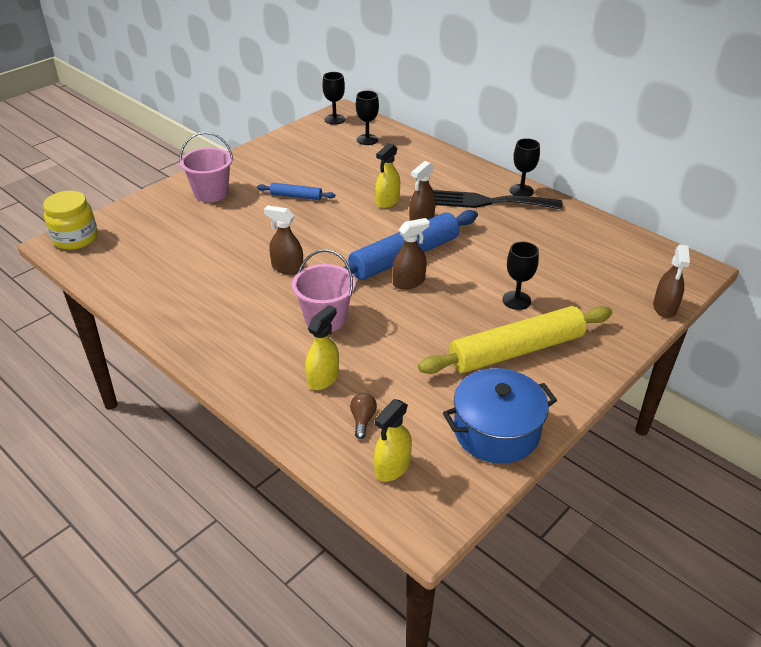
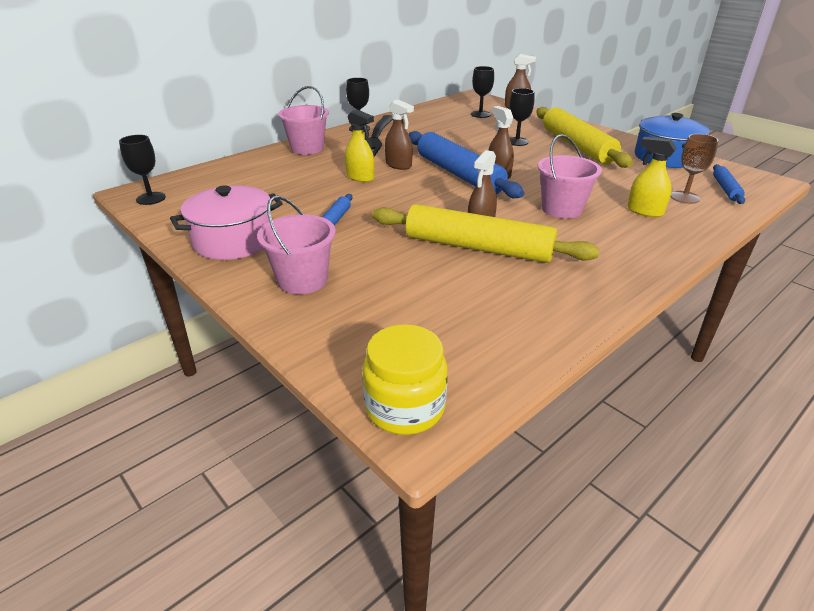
camera: 85 degrees left, 5 degrees down
brown light bulb [350,393,377,439] -> brown goblet [670,134,719,204]
black goblet [356,91,379,145] -> black goblet moved to [471,66,494,118]
yellow spray bottle [374,399,412,482] -> blue rolling pin [713,164,745,204]
none -> pink pot [170,185,283,260]
none -> pink bucket [278,86,329,155]
none -> yellow rolling pin [372,204,600,263]

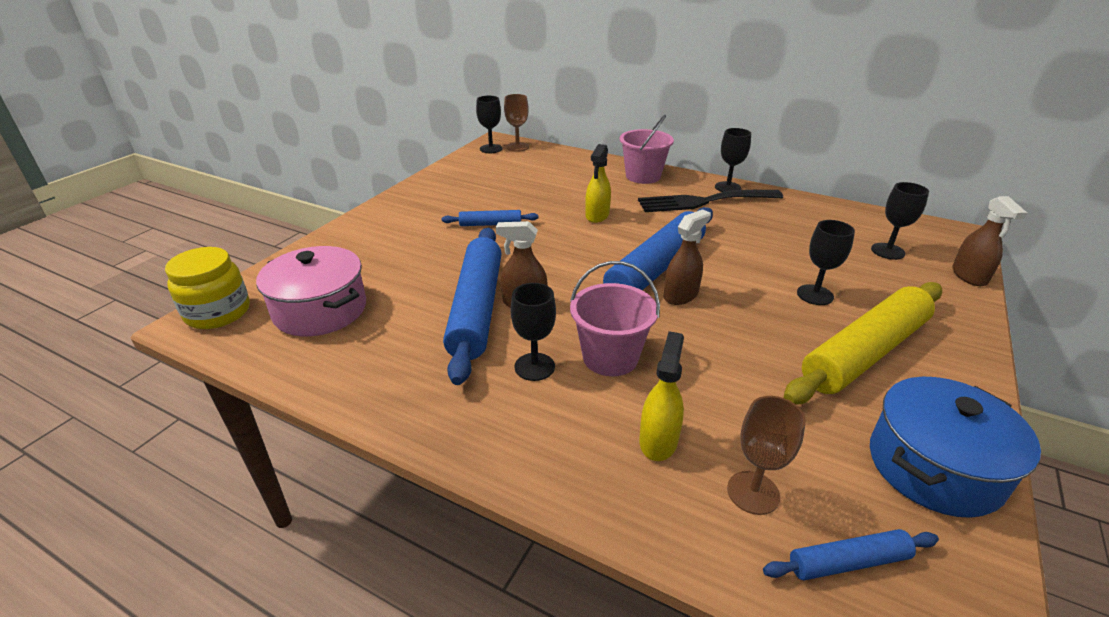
camera: 70 degrees right, 0 degrees up
pink pot [170,185,283,260] -> pink pot moved to [256,246,366,336]
pink bucket [257,196,336,295] -> none
yellow rolling pin [372,204,600,263] -> blue rolling pin [443,228,501,385]
brown spray bottle [385,100,414,170] -> none
none -> brown goblet [504,94,529,151]
none -> black goblet [511,283,556,381]

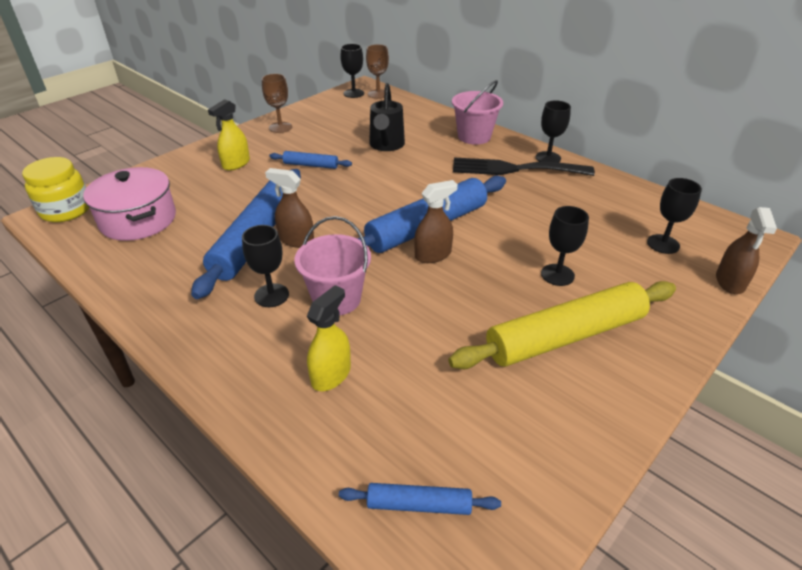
camera: 15 degrees right, 5 degrees up
yellow spray bottle [585,144,611,223] -> yellow spray bottle moved to [208,99,250,171]
brown goblet [727,396,806,515] -> brown goblet moved to [262,74,292,133]
blue pot [870,377,1041,518] -> none
none -> black watering can [369,83,405,151]

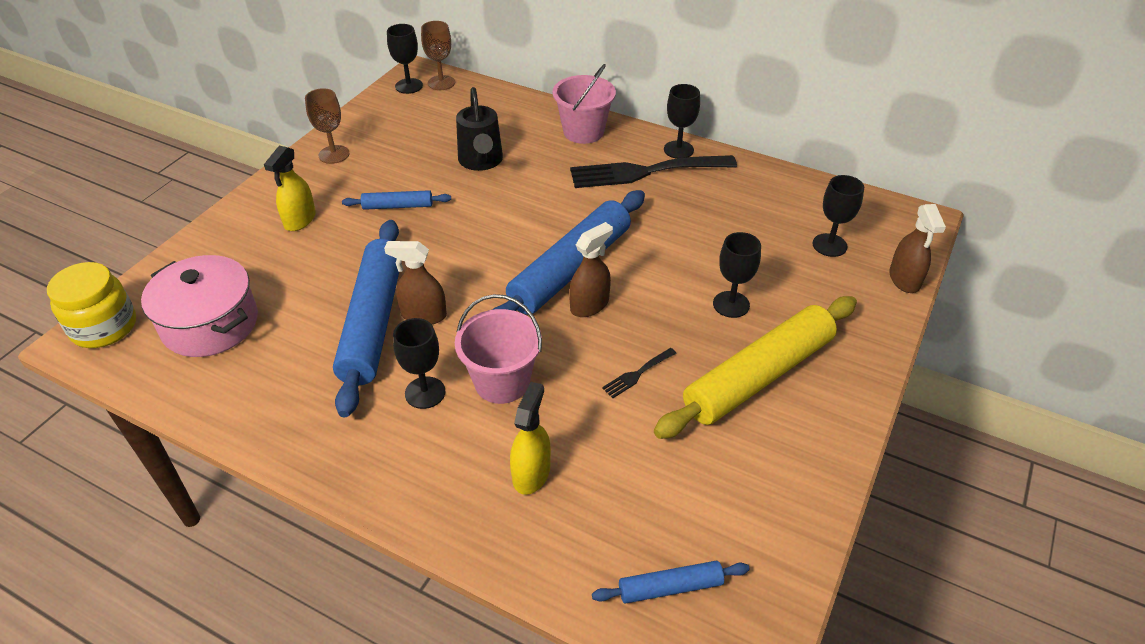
camera: 15 degrees left, 5 degrees up
none -> black fork [602,348,677,398]

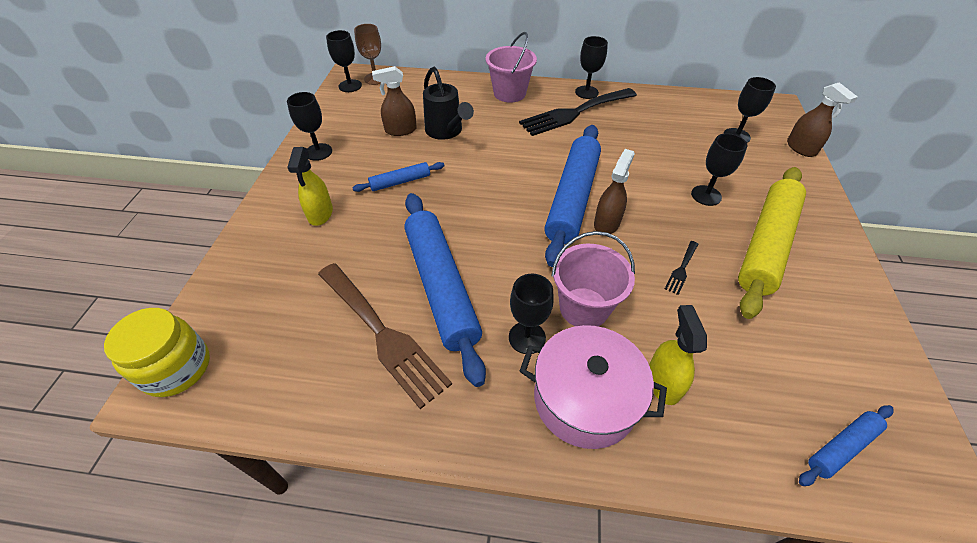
camera: 20 degrees left, 5 degrees up
pink pot [141,255,258,357] -> pink pot moved to [520,325,667,449]
brown goblet [305,88,350,164] -> black goblet [287,92,332,161]
brown spray bottle [384,241,447,324] -> brown spray bottle moved to [372,66,417,136]
none -> brown fork [318,263,452,409]

